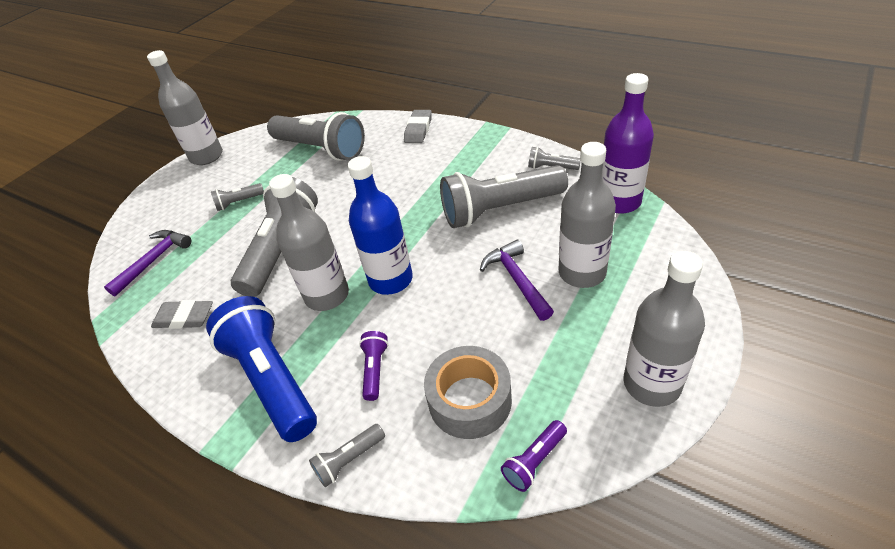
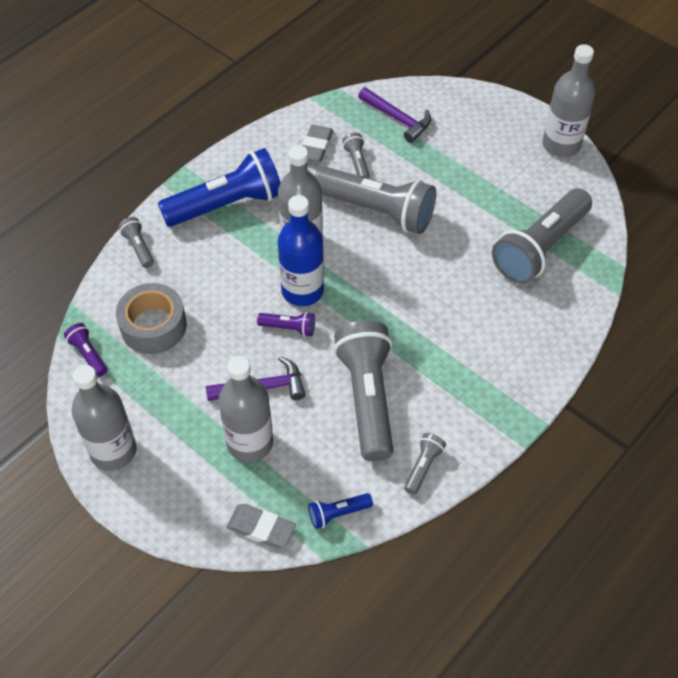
camera: 95 degrees right, 10 degrees up
grey flashlight [211,183,264,211] -> grey flashlight moved to [342,133,370,179]
purple flashlight [359,331,388,401] -> purple flashlight moved to [257,312,315,337]
grey eraser [404,110,432,143] -> grey eraser moved to [226,504,296,549]
purple bottle [602,73,654,214] -> blue flashlight [308,493,373,529]

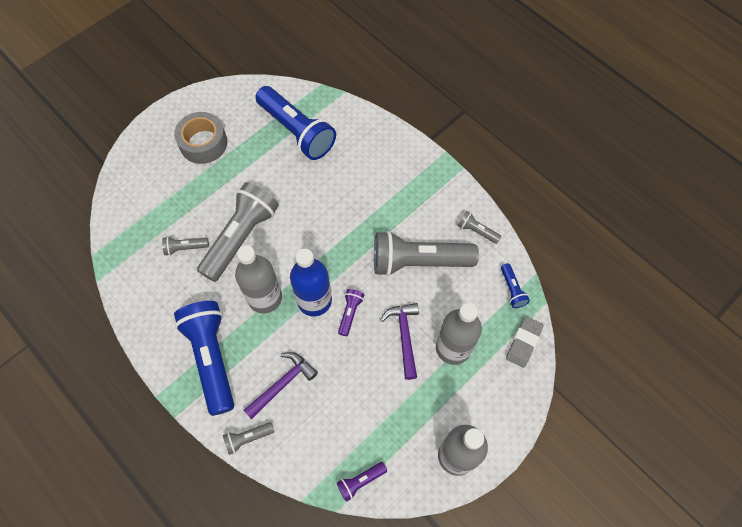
camera: 85 degrees left, 10 degrees up
grey tape [116,283,187,354] -> grey tape moved to [174,112,227,164]
grey eraser [302,125,333,162] -> none
purple hammer [358,87,431,143] -> purple hammer moved to [243,352,318,419]
grey flashlight [492,188,592,284] -> blue flashlight [255,86,336,160]
grey bottle [542,44,595,157] -> none

